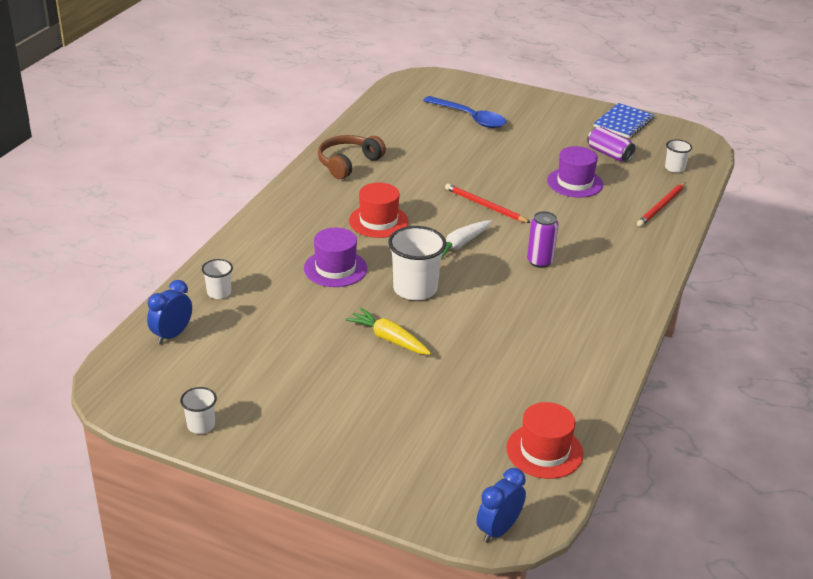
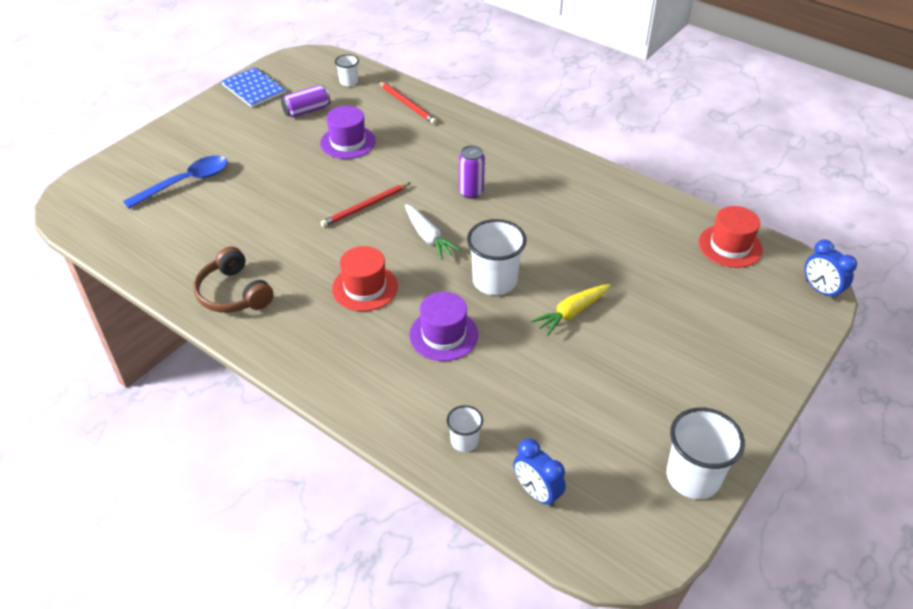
camera: 75 degrees left, 10 degrees up
white cup [180,387,217,434] -> white cup [666,407,745,499], size x1.88

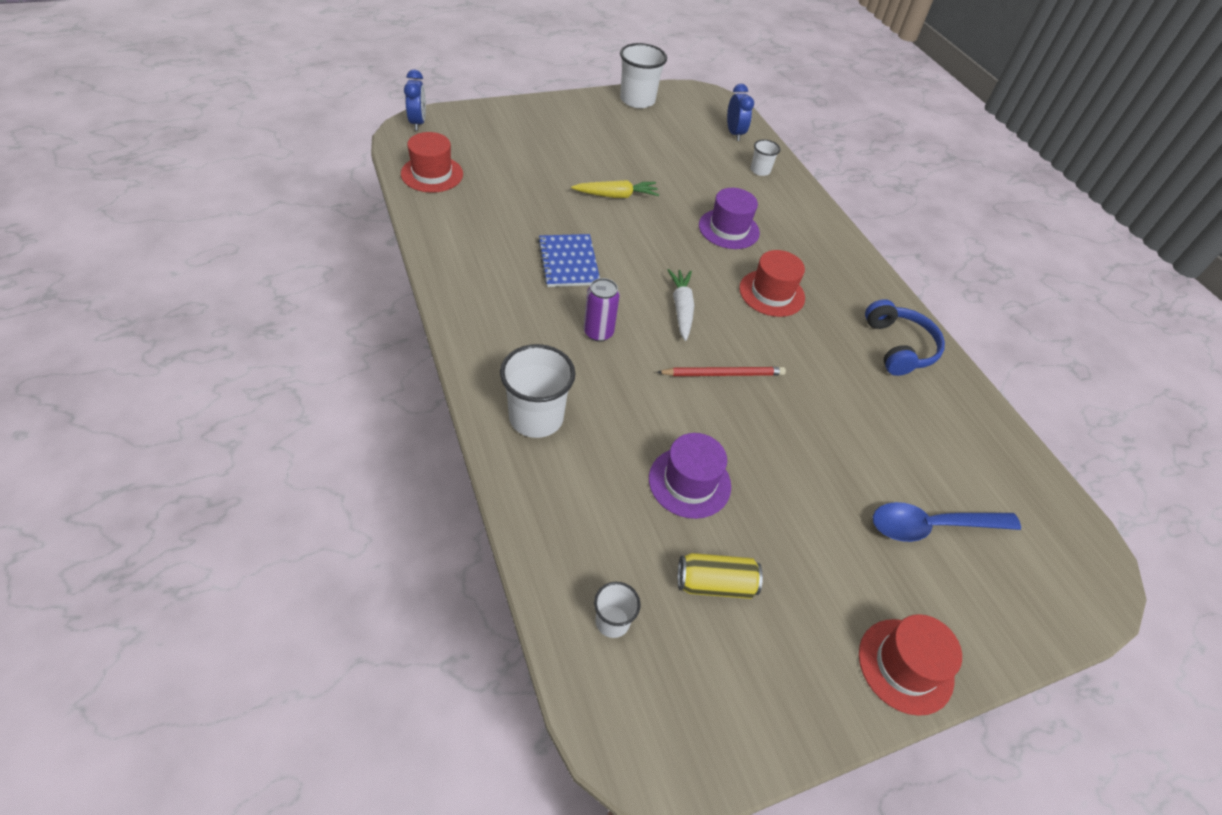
camera: 155 degrees left, 5 degrees up
brown headphones [193,246,274,313] -> blue headphones [865,299,945,376]
blue notebook [221,67,286,107] -> blue notebook moved to [538,234,600,287]
purple can [281,85,330,118] -> yellow can [678,553,763,599]
red pencil [378,81,437,124] -> none
white cup [467,219,527,295] -> white cup moved to [500,344,575,438]
none -> red hat [859,614,962,716]

